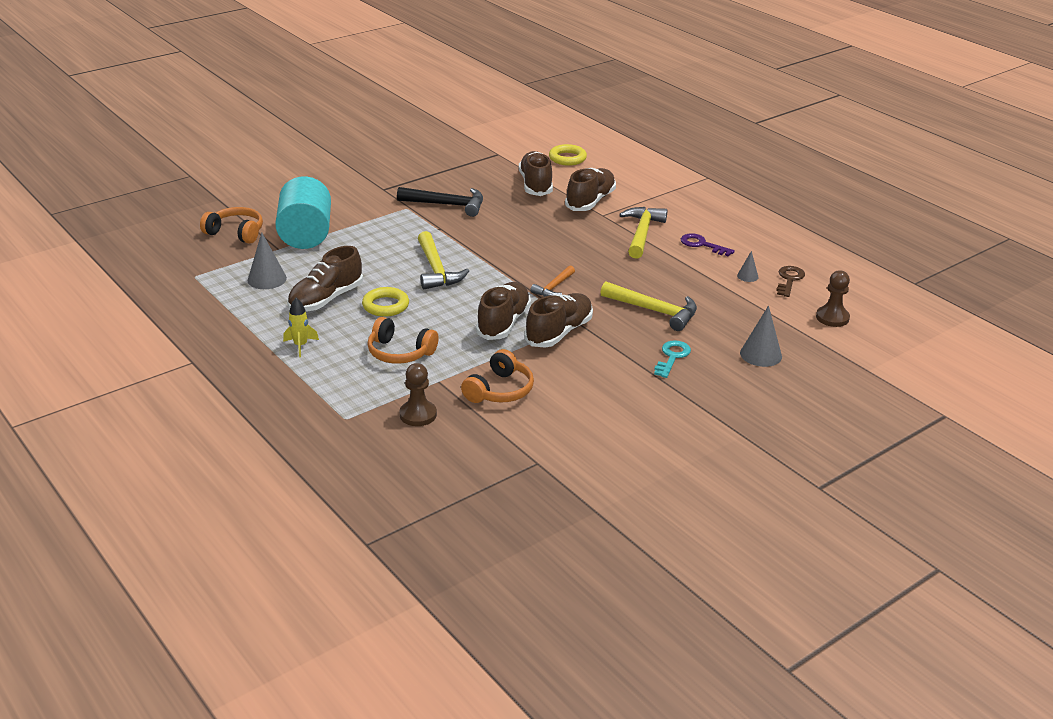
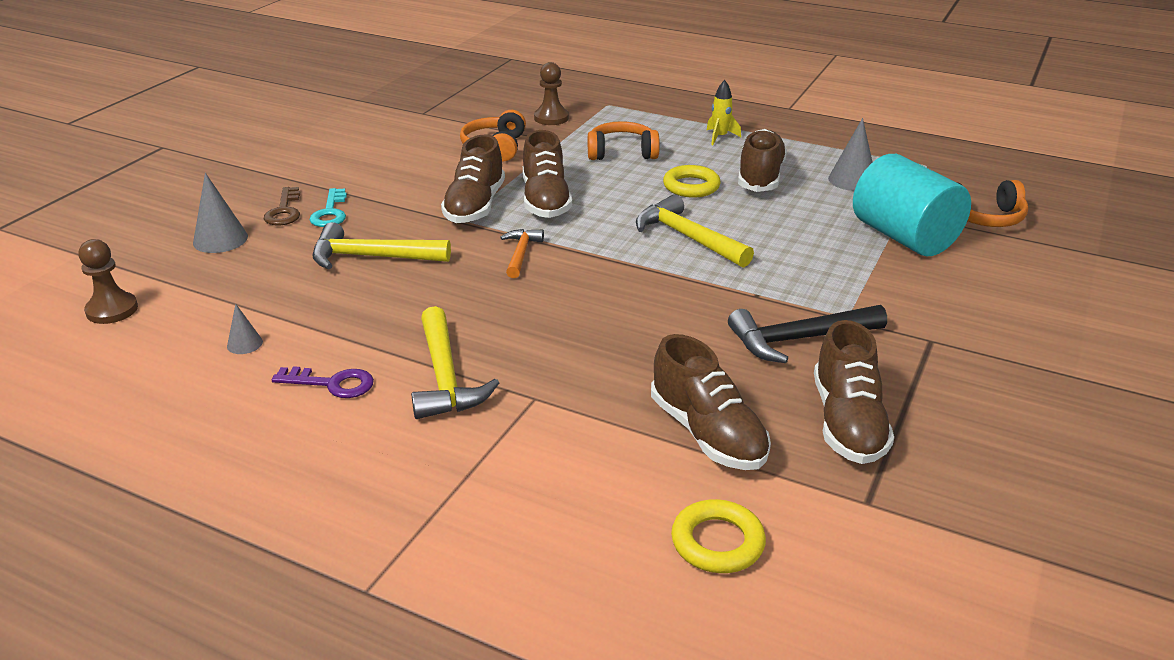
camera: 155 degrees right, 0 degrees up
brown shoe [565,168,616,211] -> brown shoe moved to [814,320,894,464]
brown key [776,266,805,297] -> brown key moved to [264,187,300,225]

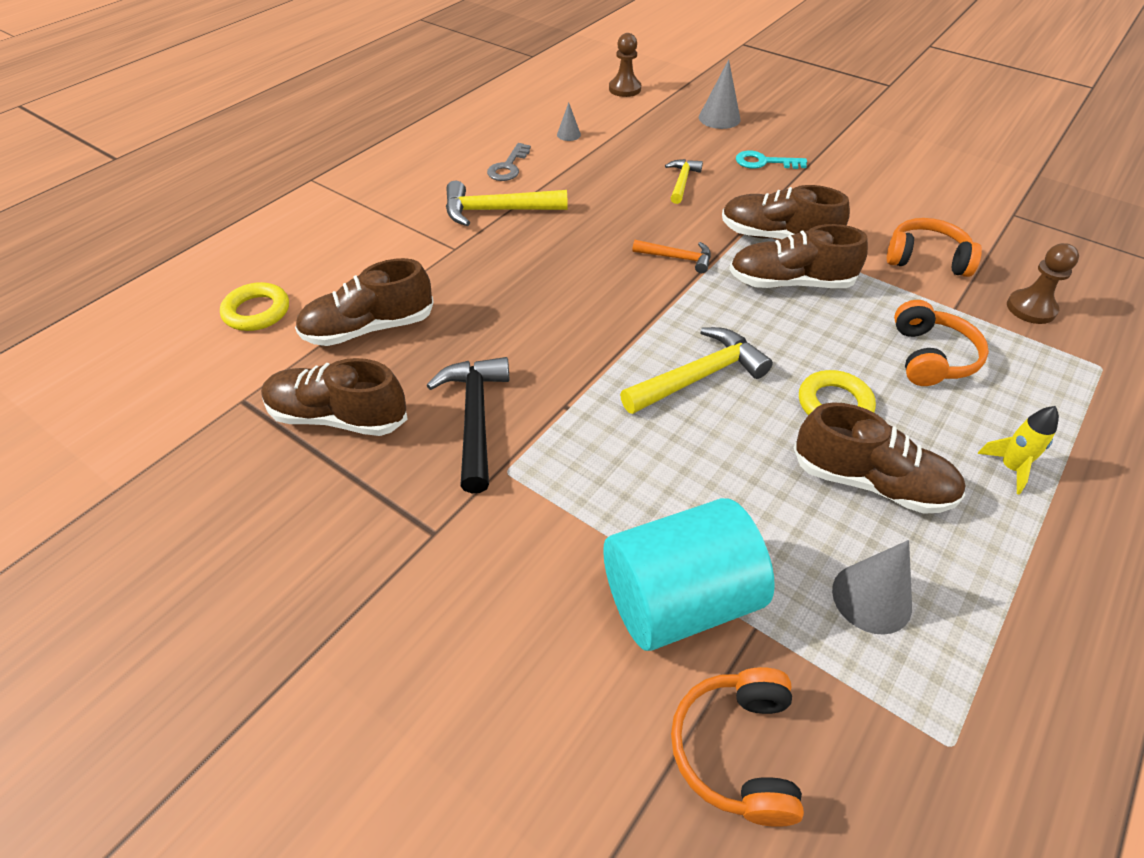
camera: 100 degrees right, 15 degrees up
brown key [264,187,300,225] -> none
purple key [272,366,374,398] -> grey key [487,143,531,181]
yellow hammer [312,222,451,269] -> yellow hammer [665,159,703,204], size x0.60

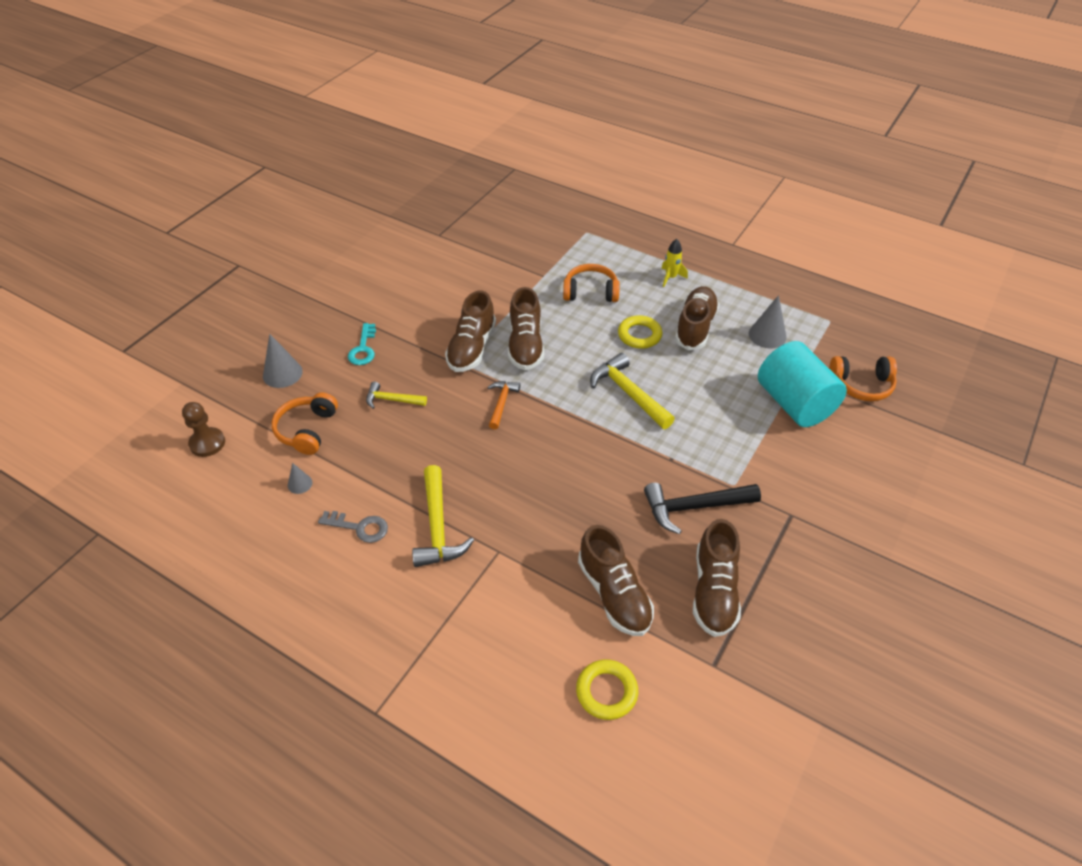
camera: 95 degrees left, 0 degrees up
orange headphones [887,218,982,277] -> orange headphones moved to [272,392,338,455]
brown pawn [1007,243,1079,324] -> none

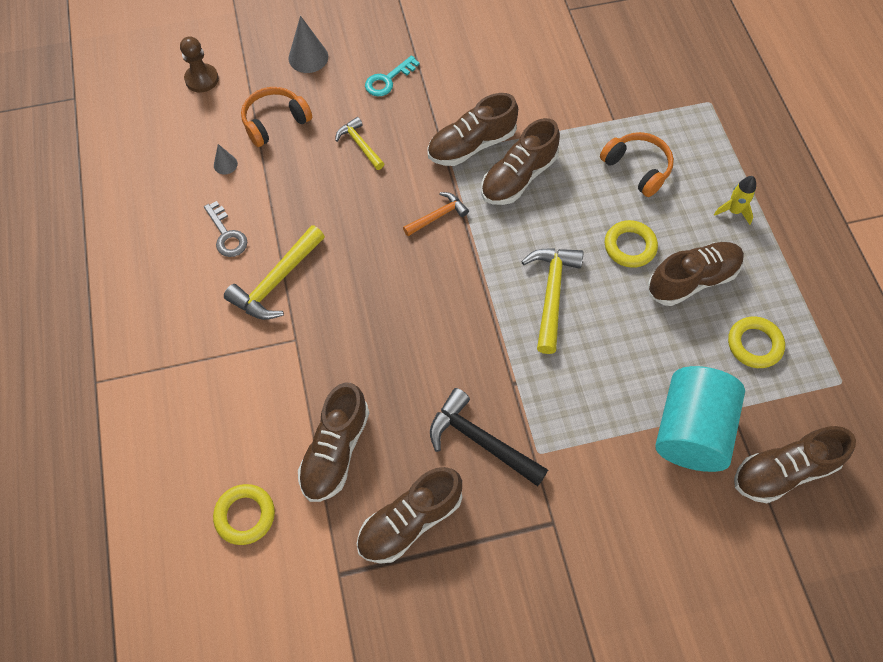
camera: 45 degrees right, 15 degrees up
grey cone [749,295,787,348] -> yellow ring [728,316,785,368]
orange headphones [829,356,897,401] -> brown shoe [734,426,856,503]

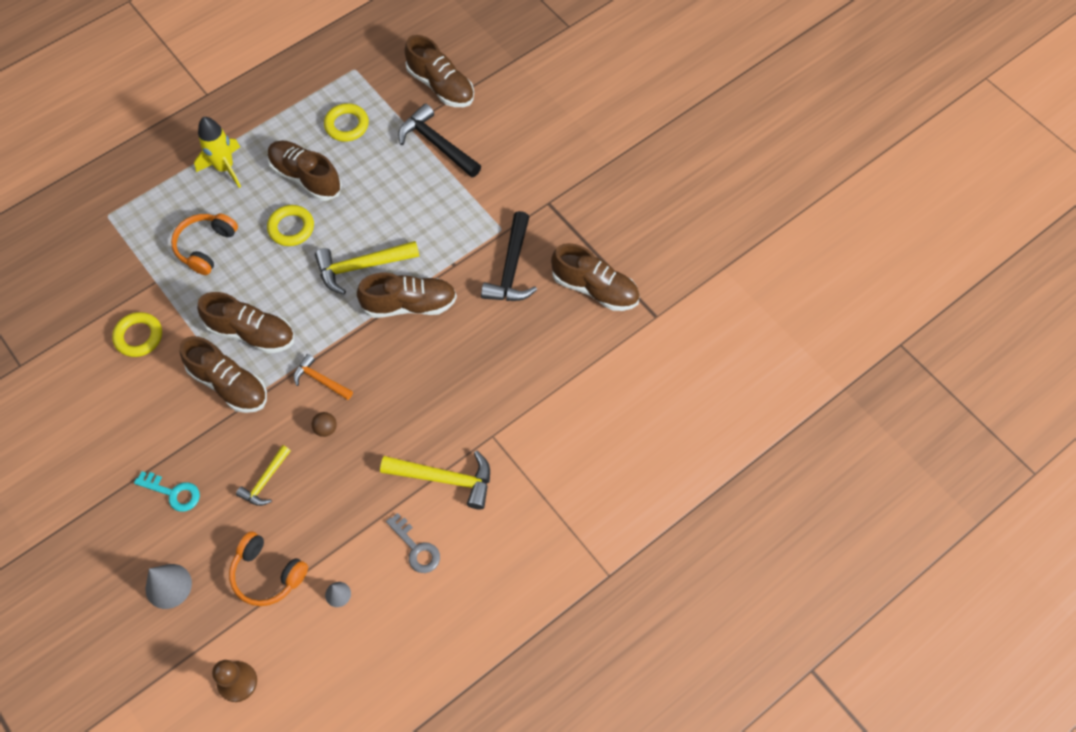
camera: 115 degrees left, 0 degrees up
grey key [204,201,248,257] -> grey key turned 105 degrees clockwise [386,513,440,573]
yellow ring [213,484,275,545] -> yellow ring moved to [112,312,162,357]
brown shoe [298,382,369,502] -> brown shoe moved to [357,273,457,318]
turquoise cylinder [655,366,745,472] -> black hammer [398,103,481,178]
yellow rocket [714,176,756,225] -> yellow rocket [194,117,241,188], size x1.56
none -> brown ball [312,412,337,437]

